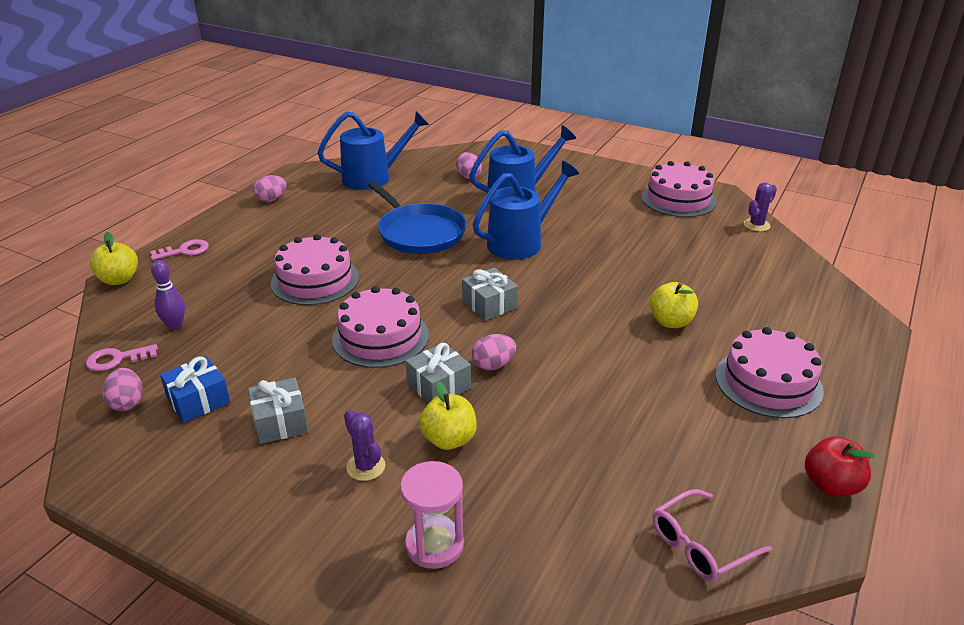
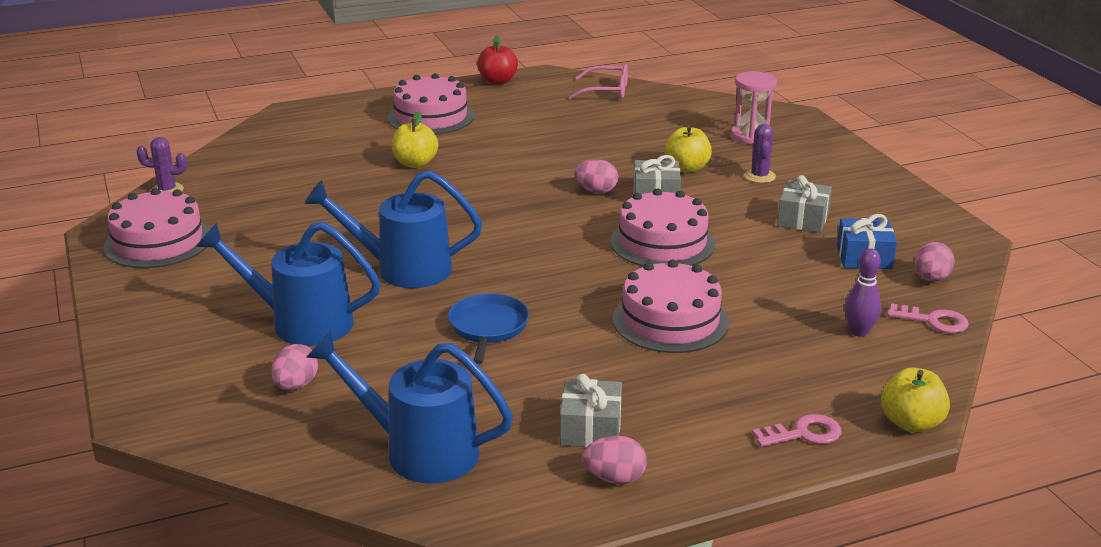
camera: 140 degrees left, 5 degrees down
pink key [150,239,209,260] -> pink key turned 150 degrees clockwise [752,414,841,447]
blue pan [369,181,467,254] -> blue pan [448,293,529,364], size x0.63
grey gift [462,267,518,321] -> grey gift moved to [560,374,622,447]

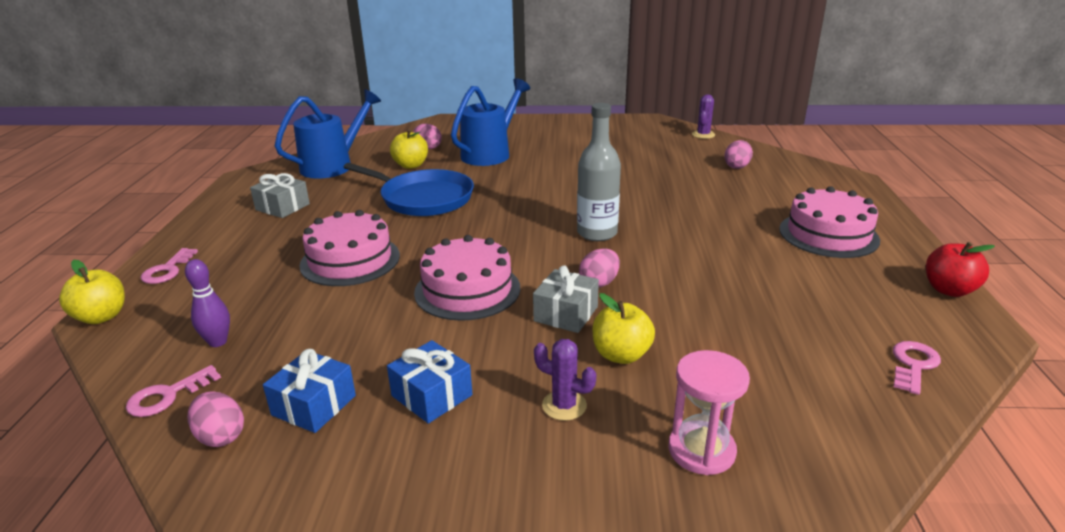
camera: 115 degrees right, 0 degrees up
pink cake [104,188,210,268] -> none
blue watering can [304,170,482,288] -> none
yellow apple [392,111,438,168] -> yellow apple moved to [390,129,428,169]
blue pan [448,293,529,364] -> blue pan [344,163,474,216], size x1.59
pink glasses [569,64,628,99] -> pink key [893,341,941,395]
pink egg [583,436,647,484] -> pink egg moved to [724,140,753,169]
grey gift [777,175,832,233] -> blue gift [387,340,472,424]
none -> grey bottle [577,103,621,241]

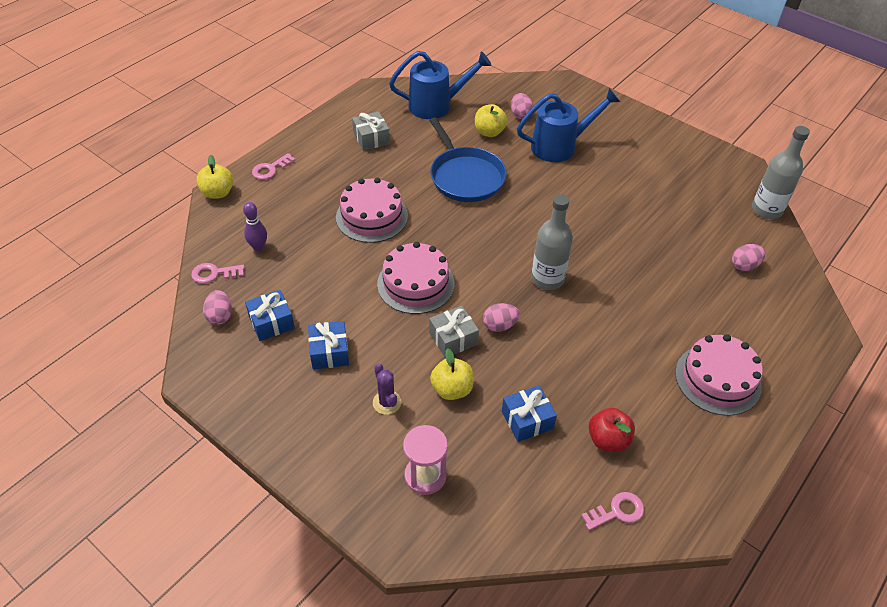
camera: 35 degrees right, 20 degrees up
purple cactus [692,94,715,139] -> grey bottle [752,126,810,219]
red apple [926,242,995,297] -> red apple moved to [588,408,635,452]
none -> blue gift [502,385,557,442]

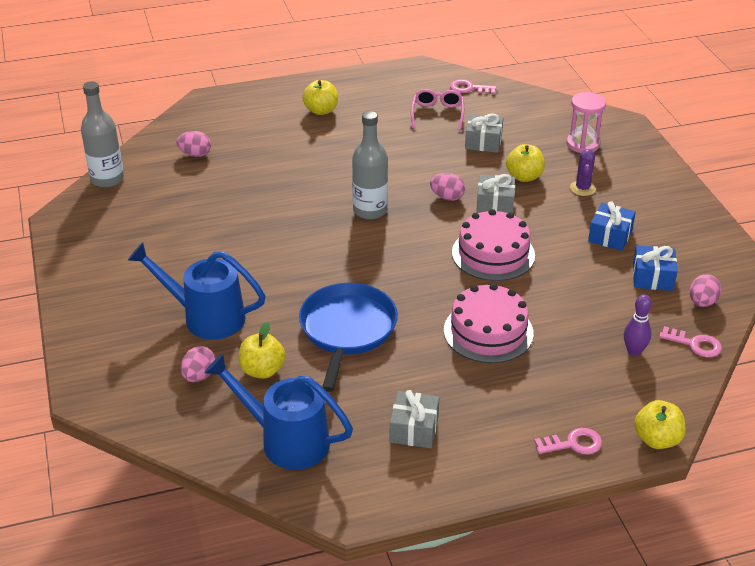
camera: 145 degrees left, 10 degrees down
blue gift [502,385,557,442] -> grey gift [465,113,503,153]
red apple [588,408,635,452] -> pink glasses [411,89,464,131]
pink cake [675,334,763,416] -> yellow apple [302,80,338,115]

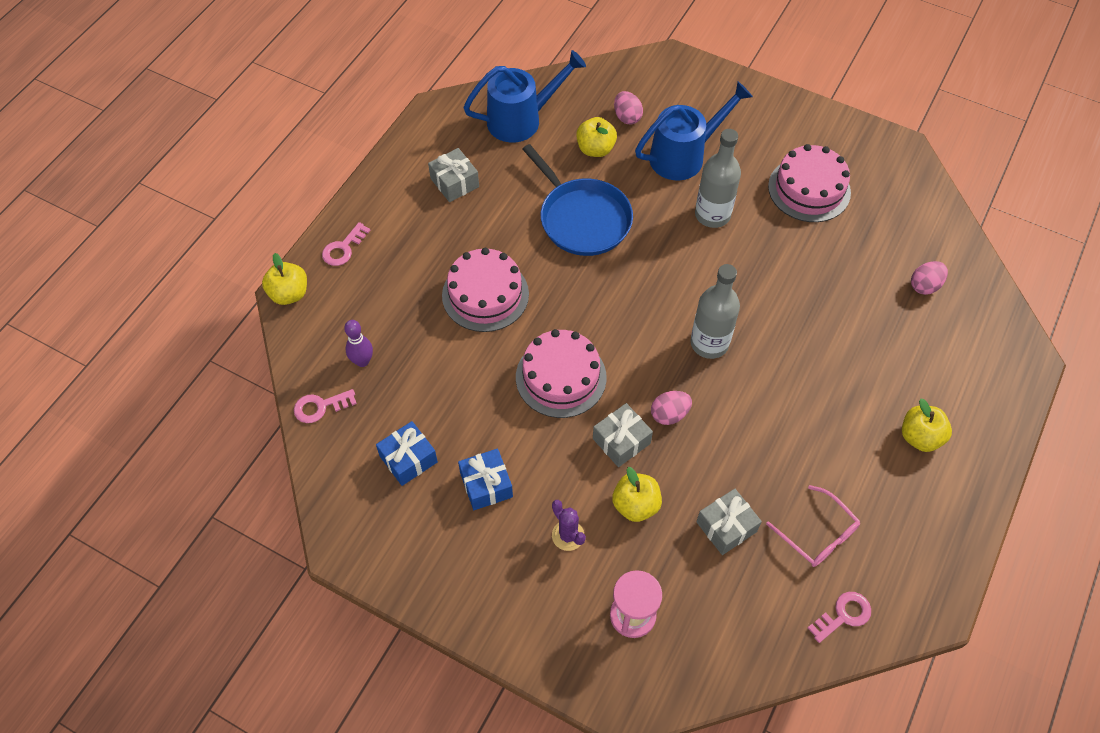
camera: 135 degrees right, 20 degrees up
grey bottle [81,81,124,188] -> grey bottle moved to [695,129,741,228]
pink egg [690,274,721,307] -> none
none -> pink cake [768,144,851,222]

